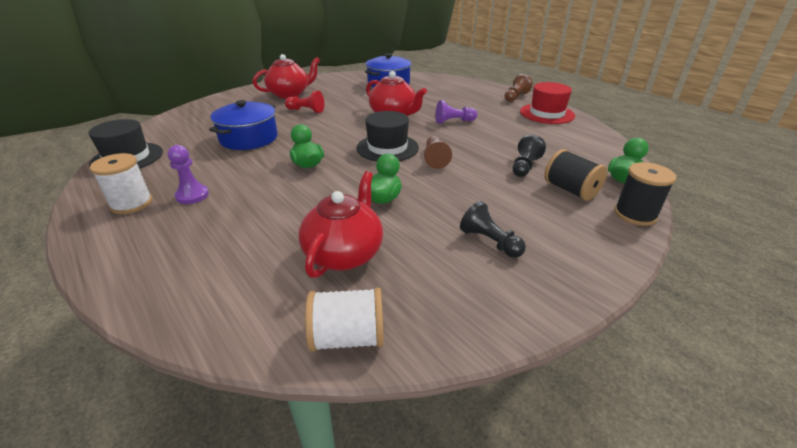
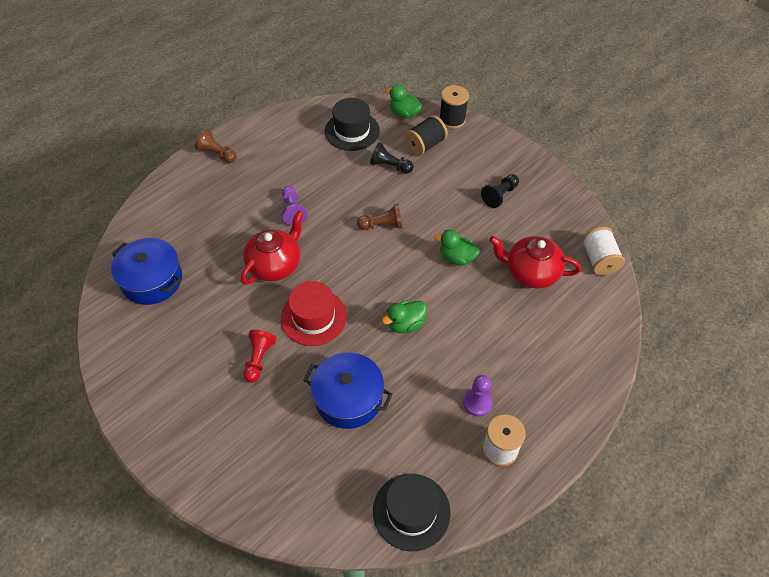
camera: 95 degrees left, 20 degrees up
red teapot [253,54,320,99] -> none
black hat [356,111,419,162] -> black hat moved to [325,98,380,151]
red hat [520,82,575,124] -> red hat moved to [281,281,347,346]

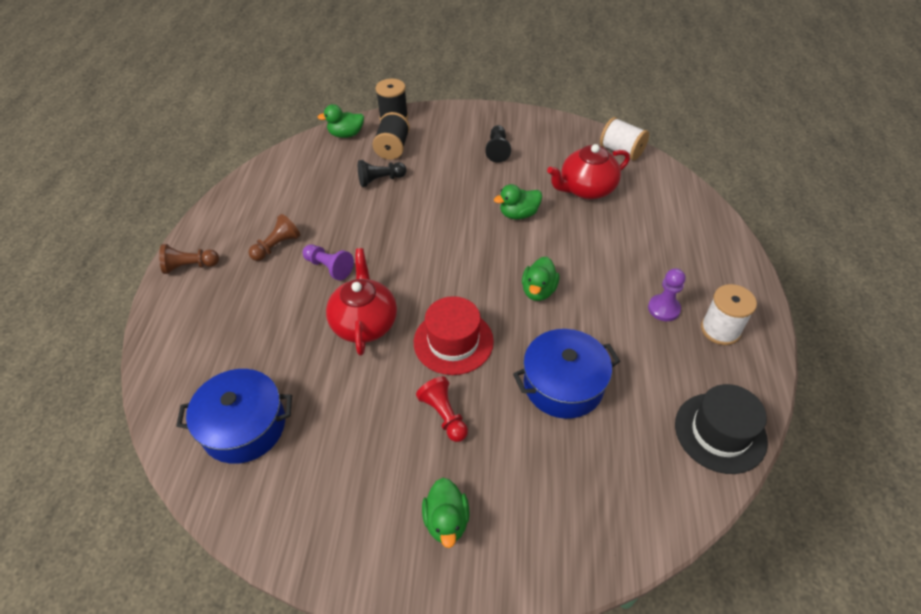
camera: 40 degrees left, 5 degrees down
black hat [325,98,380,151] -> none
brown pawn [357,204,403,230] -> brown pawn moved to [248,214,300,261]
none -> green duck [422,478,470,548]

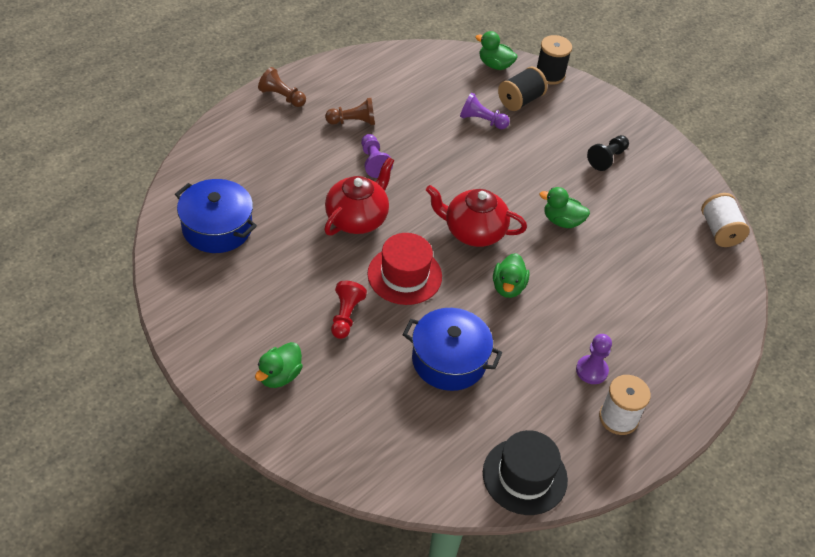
camera: 35 degrees right, 0 degrees up
black pawn [358,160,407,187] -> purple pawn [460,92,510,129]
green duck [522,256,560,301] -> green duck turned 45 degrees counterclockwise [493,253,530,298]
red teapot [547,144,630,200] -> red teapot moved to [426,185,527,247]

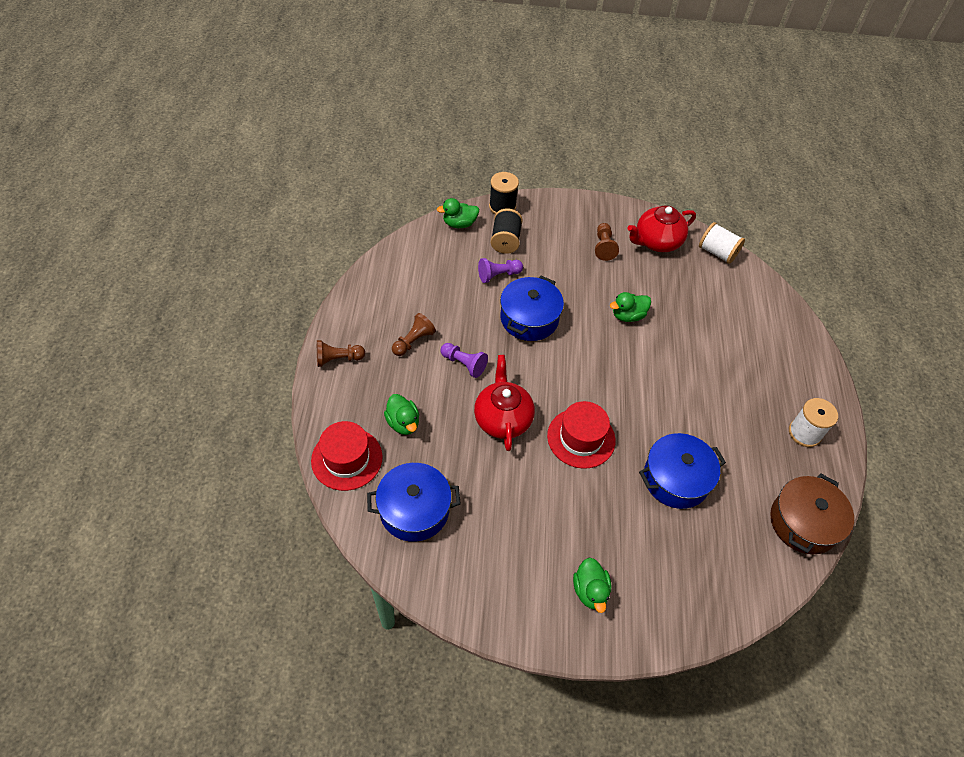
camera: 40 degrees left, 5 degrees up
red pawn [331,281,367,339] -> none
red teapot [426,185,527,247] -> red teapot moved to [627,206,696,252]
black hat [483,430,568,515] -> brown pot [770,473,854,554]
green duck [493,253,530,298] -> green duck moved to [384,394,419,435]
purple pawn [576,334,612,384] -> none
black pawn [587,135,629,171] -> brown pawn [595,223,619,261]
none -> red hat [311,421,383,491]
none -> blue pot [500,276,564,341]

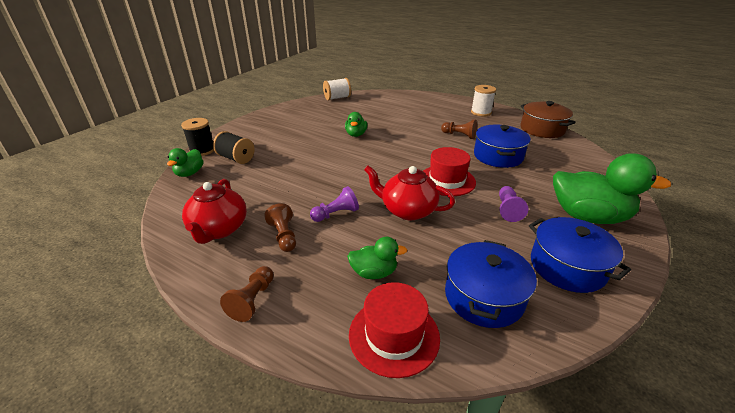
camera: 60 degrees left, 20 degrees down
purple pawn [478,258,523,283] -> purple pawn moved to [499,186,528,222]
blue pot [500,276,564,341] -> blue pot moved to [529,217,631,293]
green duck [573,558,611,613] -> green duck [553,153,671,224], size x1.96
brown pawn [595,223,619,261] -> brown pawn moved to [441,119,477,139]
red teapot [627,206,696,252] -> red teapot moved to [182,179,247,244]

